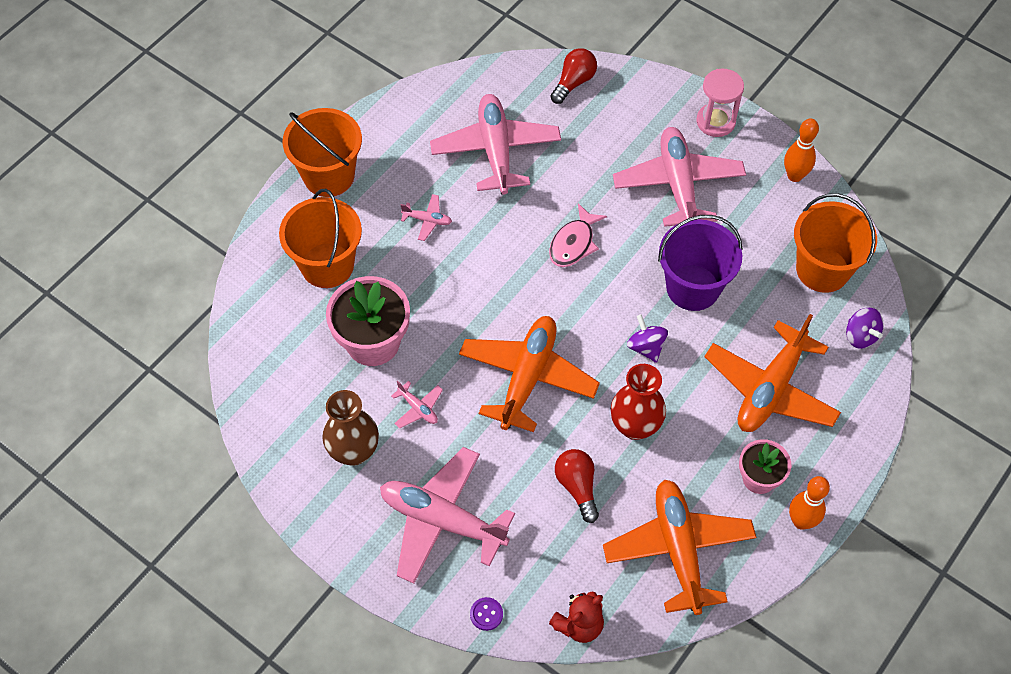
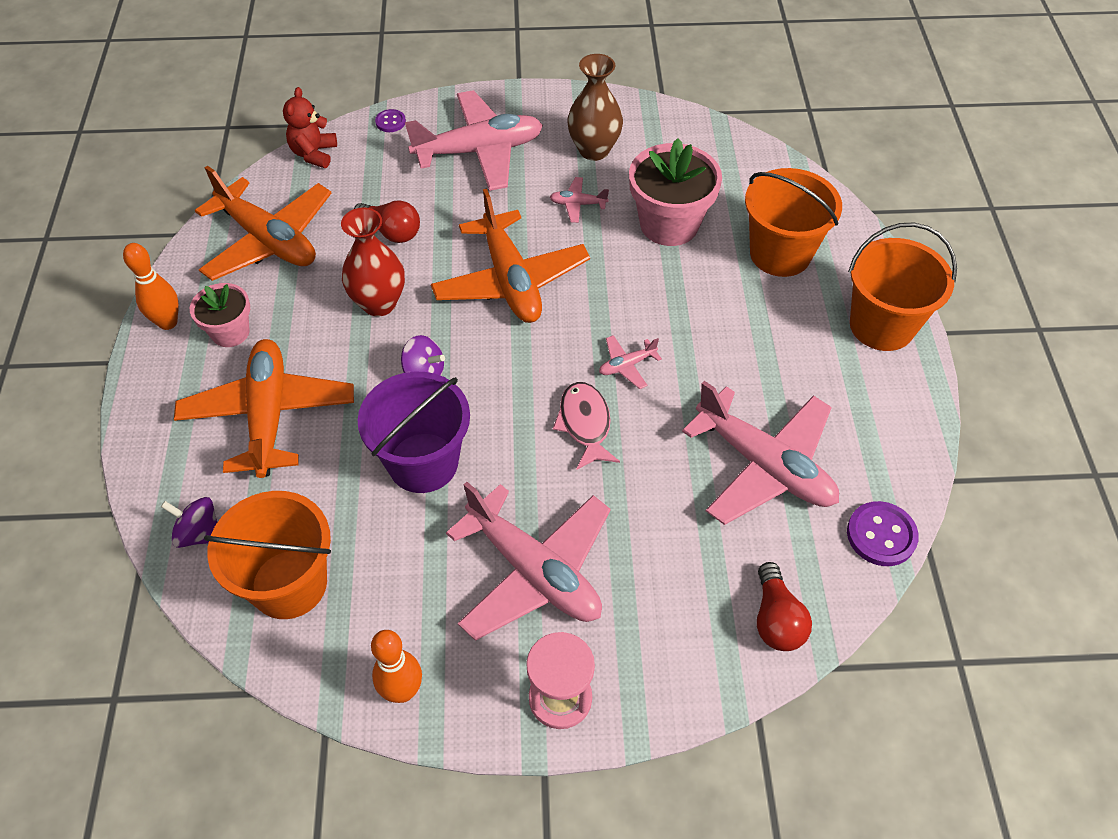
camera: 140 degrees right, 5 degrees down
pink plane [401,194,452,241] -> pink plane moved to [599,335,662,389]
none -> purple button [847,501,919,566]

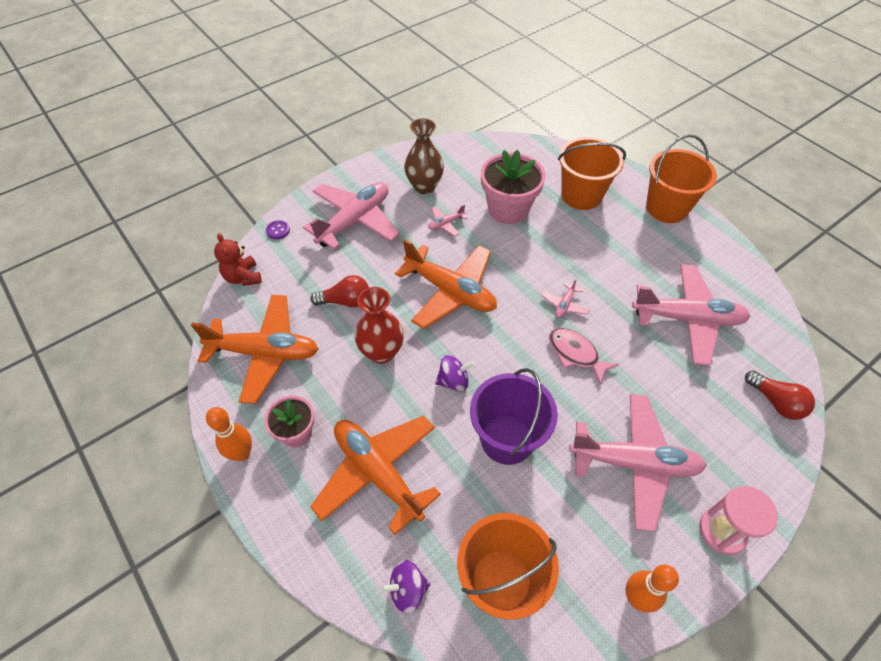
camera: 35 degrees left, 0 degrees up
purple button [847,501,919,566] -> none

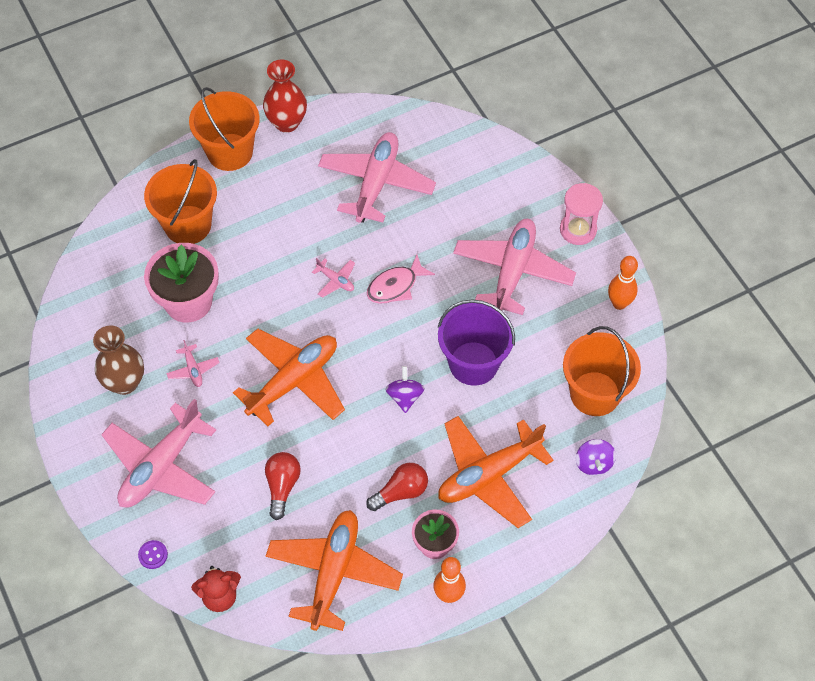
camera: 80 degrees left, 5 degrees up
pink plane [303,182,400,250] -> pink plane turned 105 degrees counterclockwise [101,399,216,507]
red vase [355,287,404,364] -> red vase moved to [263,59,307,133]
red light bulb [745,370,815,420] -> red light bulb moved to [366,463,428,511]

